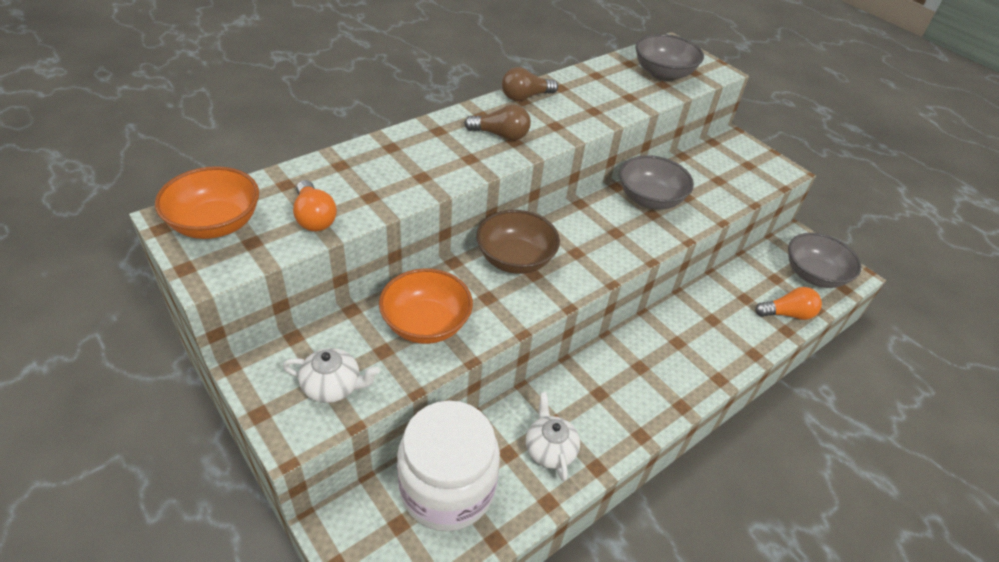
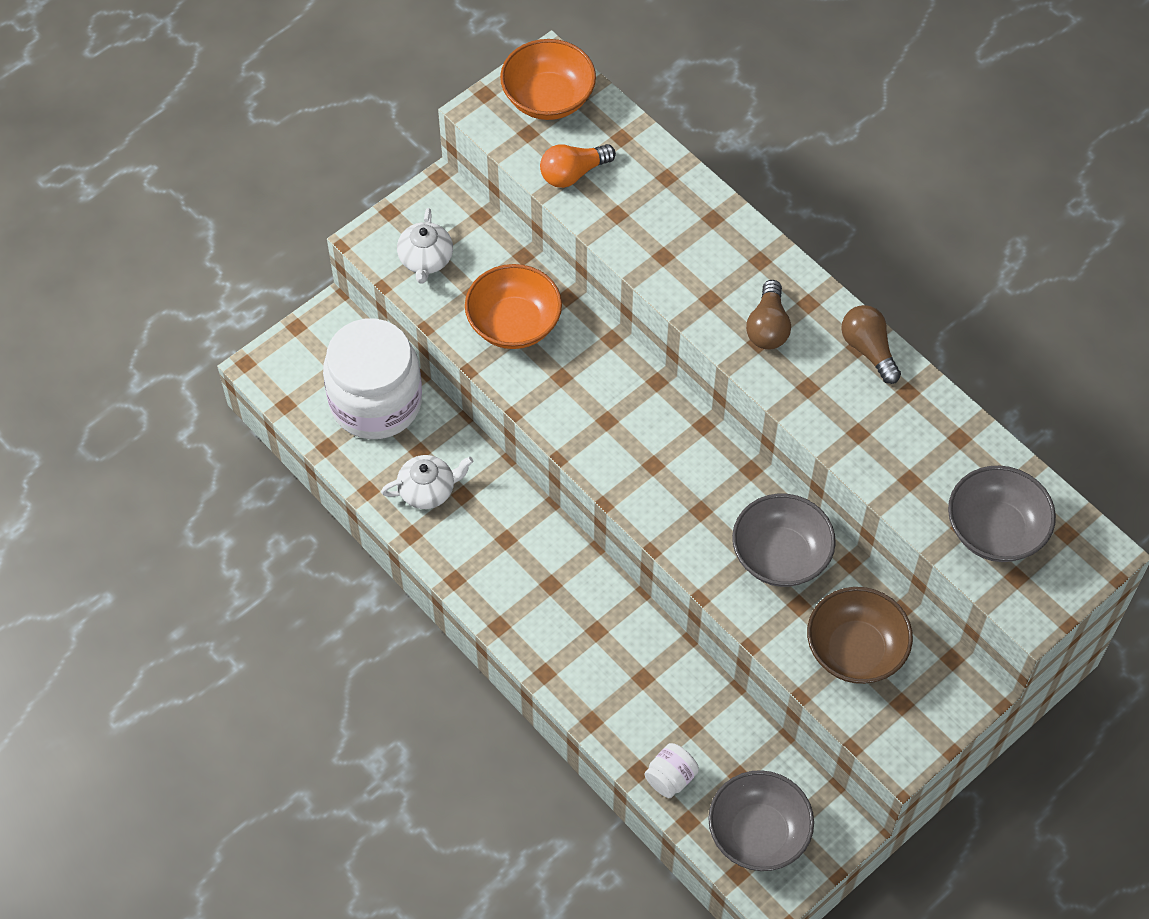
camera: 90 degrees right, 15 degrees up
brown bowl [476,210,560,274] -> brown bowl moved to [807,587,913,684]
orange light bulb [755,287,822,320] -> white jar [644,743,699,798]

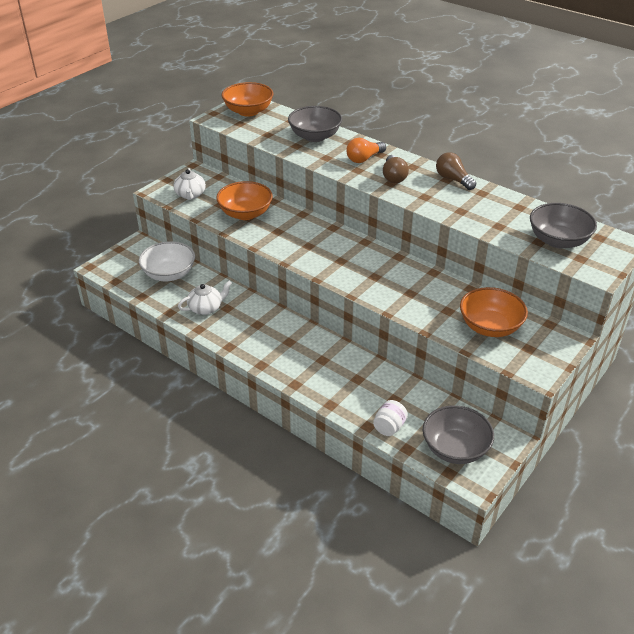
camera: 10 degrees left, 20 degrees down
white jar [323,318,422,439] -> white bowl [139,241,195,281]
orange light bulb [540,144,616,188] -> orange light bulb moved to [346,138,386,163]
grey bowl [732,494,836,587] -> grey bowl moved to [288,106,342,142]
brown bowl [807,587,913,684] -> orange bowl [460,287,528,337]

